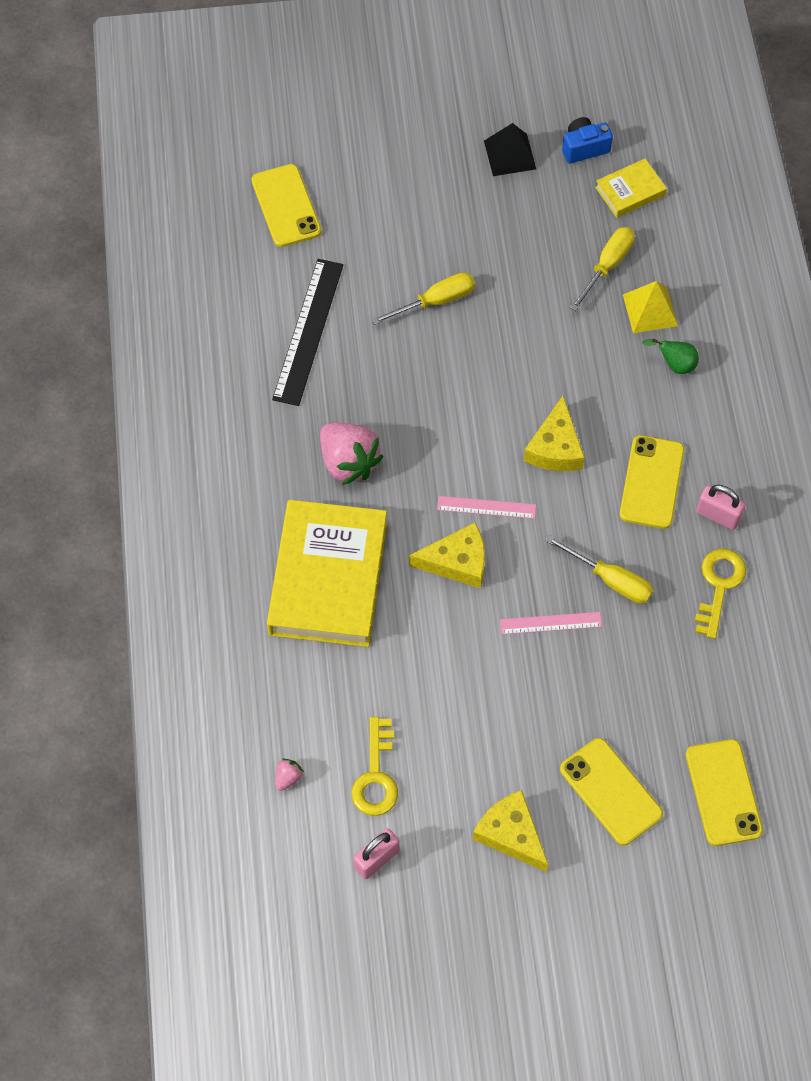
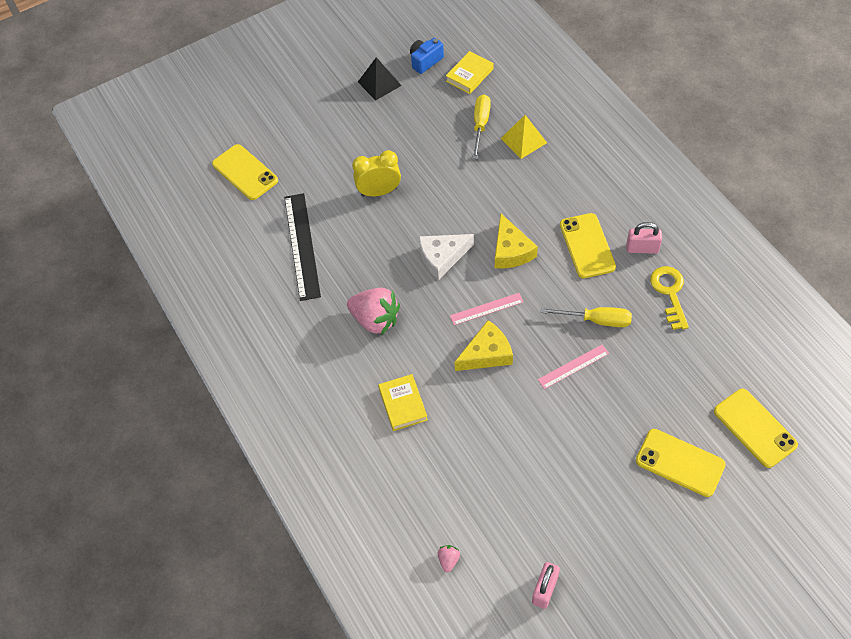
camera: 20 degrees left, 5 degrees down
yellow book [267,500,387,647] -> yellow book [378,374,428,431], size x0.46
yellow key [351,717,398,816] -> none
yellow screwdriver [371,272,475,325] -> yellow clock [352,150,401,197]
yellow cheese [473,790,548,872] -> none
green pear [642,339,699,374] -> none
none -> white cheese [419,234,474,280]

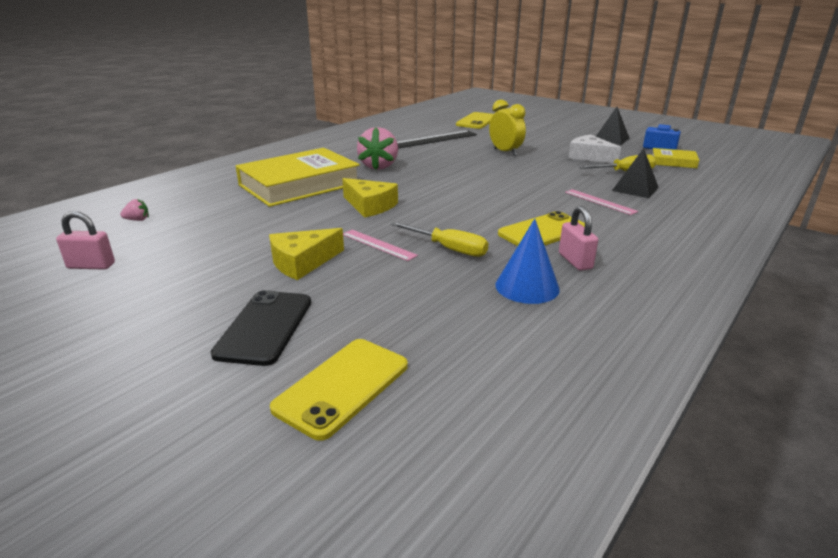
camera: 65 degrees right, 30 degrees down
yellow book [378,374,428,431] -> yellow book [236,148,360,207], size x2.18
white cheese [419,234,474,280] -> white cheese moved to [568,134,621,163]
pink ruler [450,293,523,325] -> pink ruler moved to [565,189,638,215]
yellow cheese [495,214,538,268] -> yellow cheese moved to [269,228,344,280]
yellow pyramid [501,115,547,159] -> black pyramid [612,148,659,198]
yellow screwdriver [540,307,632,327] -> yellow screwdriver turned 45 degrees counterclockwise [390,222,488,257]
yellow phone [636,429,726,497] -> black phone [211,290,311,366]
yellow key [650,266,689,330] -> blue cone [495,219,560,304]

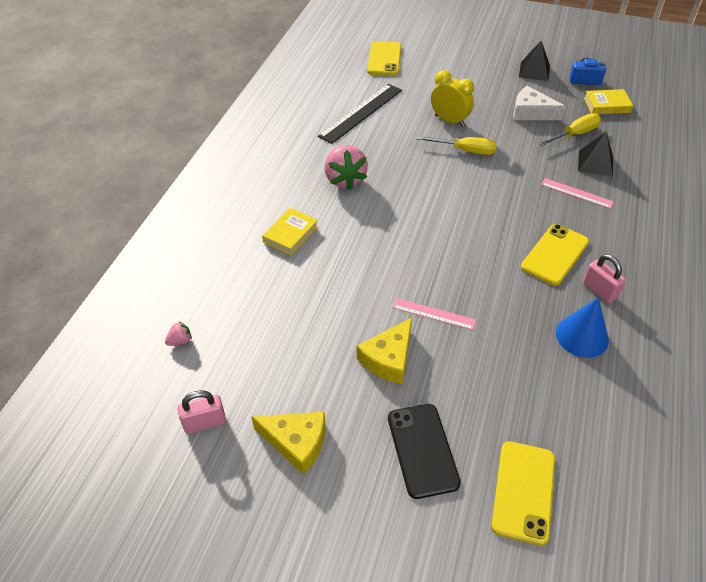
camera: 20 degrees left, 20 degrees up
yellow book [236,148,360,207] -> yellow book [262,208,318,256], size x0.46
yellow cheese [342,178,398,218] -> yellow cheese moved to [251,412,325,475]
yellow screwdriver [390,222,488,257] -> yellow screwdriver moved to [416,136,497,155]

